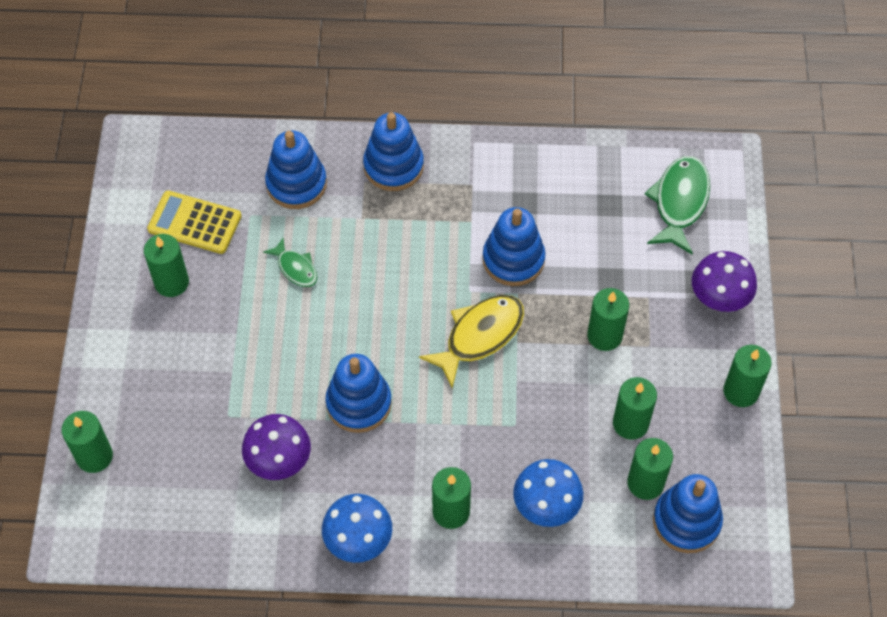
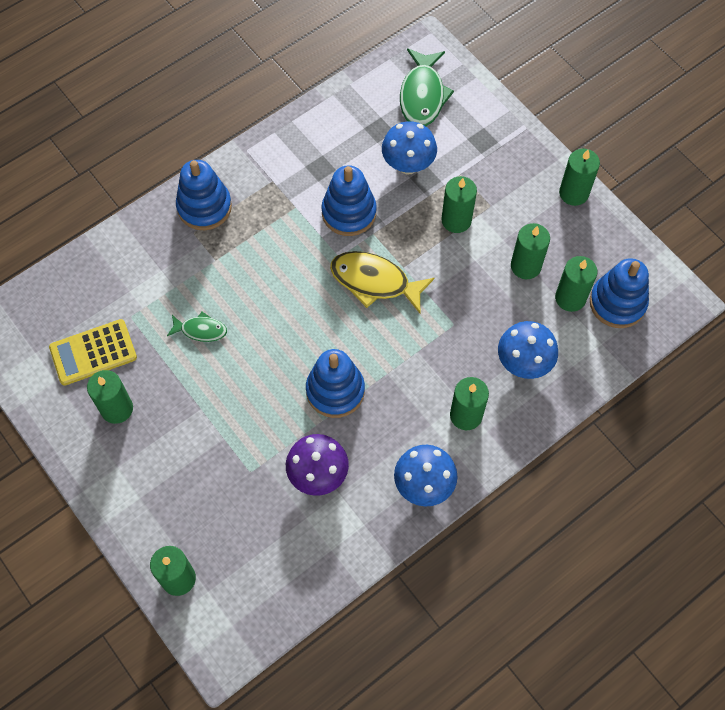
camera: 40 degrees left, 5 degrees up
blue stacking toy [265,130,327,209] -> none
yellow fish [419,295,524,388] -> yellow fish turned 75 degrees counterclockwise [330,251,435,313]
green fish [645,156,710,254] -> green fish turned 150 degrees counterclockwise [400,48,454,126]
purple mushroom [692,251,757,312] -> none
none -> blue mushroom [382,121,437,175]

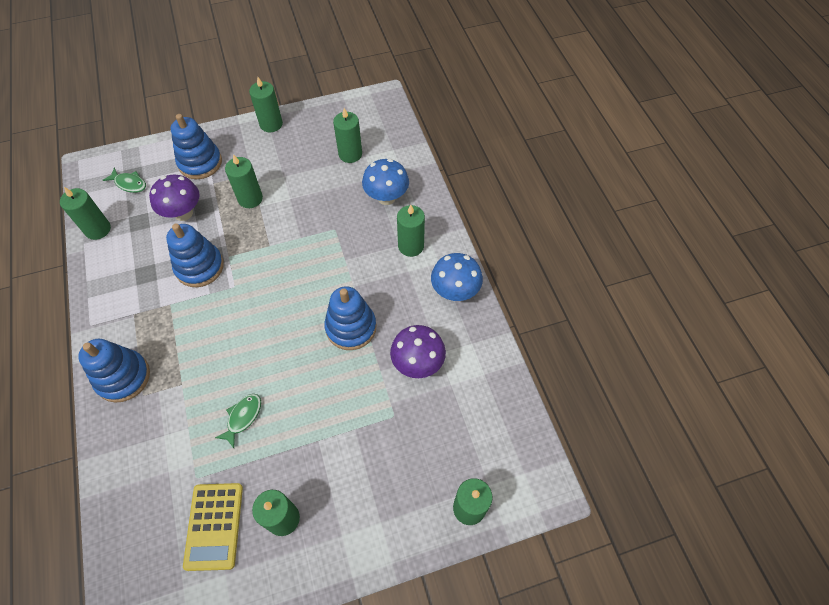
camera: 70 degrees left, 5 degrees down
yellow fish [330,251,435,313] -> none
blue mushroom [382,121,437,175] -> purple mushroom [149,175,200,221]
green fish [400,48,454,126] -> green fish [102,168,146,193], size x0.56
green candle [511,223,550,279] -> green candle moved to [60,187,111,240]
blue stacking toy [590,258,649,328] -> blue stacking toy moved to [171,114,222,179]

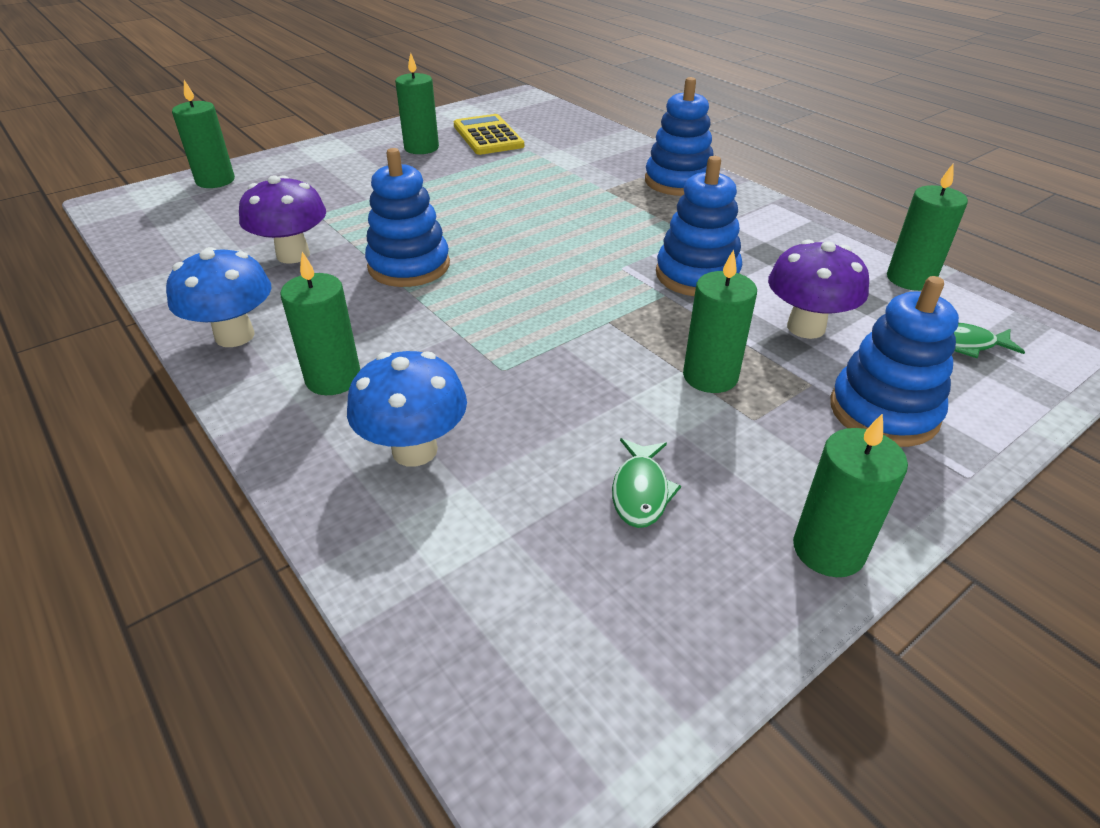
camera: 160 degrees right, 20 degrees down
green fish [215,394,261,448] -> green fish moved to [612,438,681,528]
green candle [333,108,362,163] -> none

